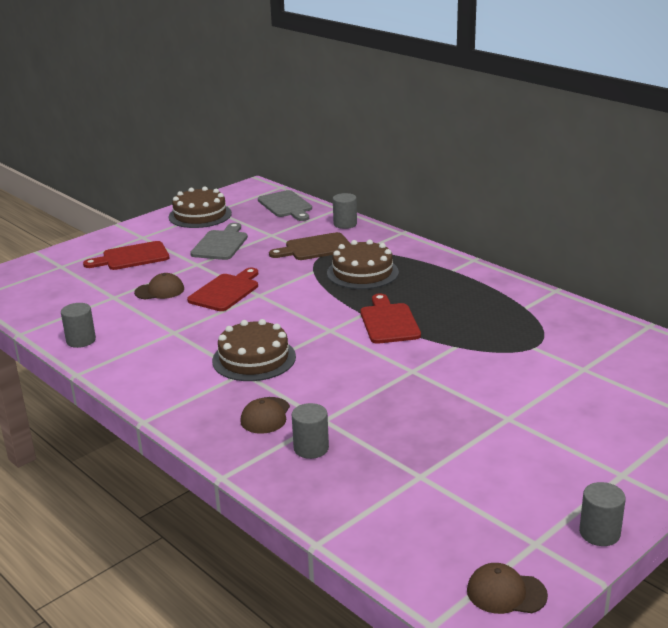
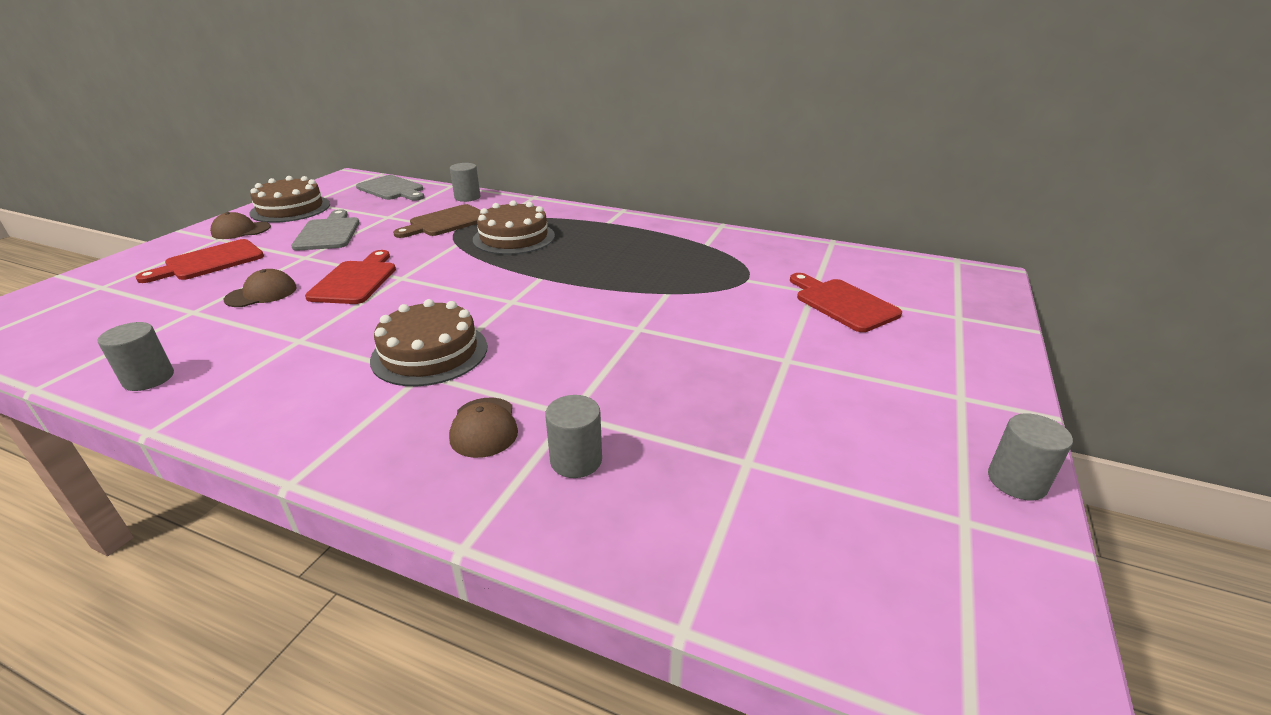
camera: 25 degrees left, 5 degrees up
red cutting board [360,294,421,344] -> red cutting board moved to [790,273,902,332]
brown cap [467,563,548,614] -> brown cap moved to [210,212,271,239]

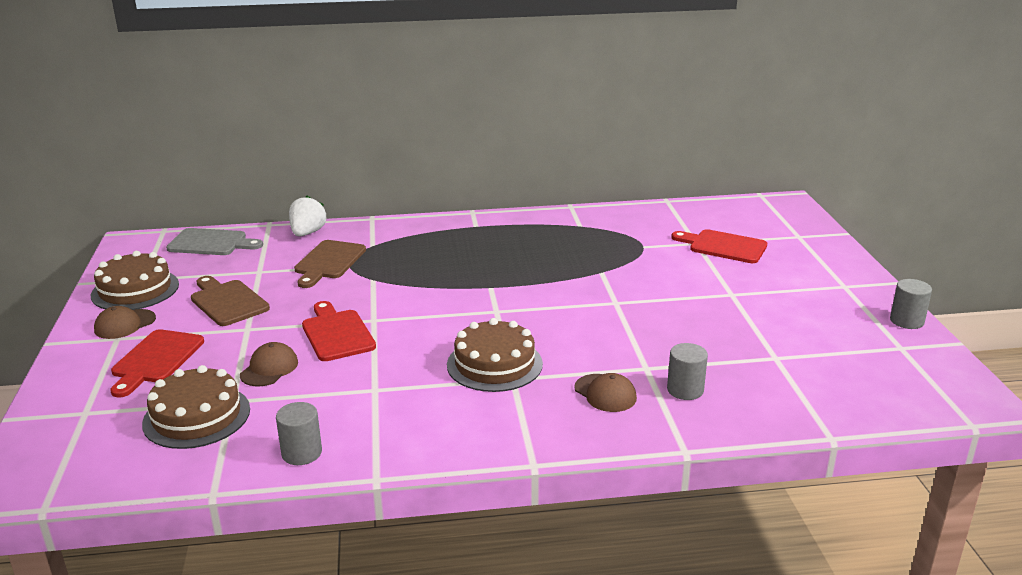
camera: 30 degrees left, 5 degrees down
grey cutting board [291,210,360,251] -> brown cutting board [191,276,270,326]
grey cylinder [450,163,480,202] -> white strawberry [289,196,327,236]
brown cake [473,200,555,255] -> brown cake moved to [142,365,250,449]

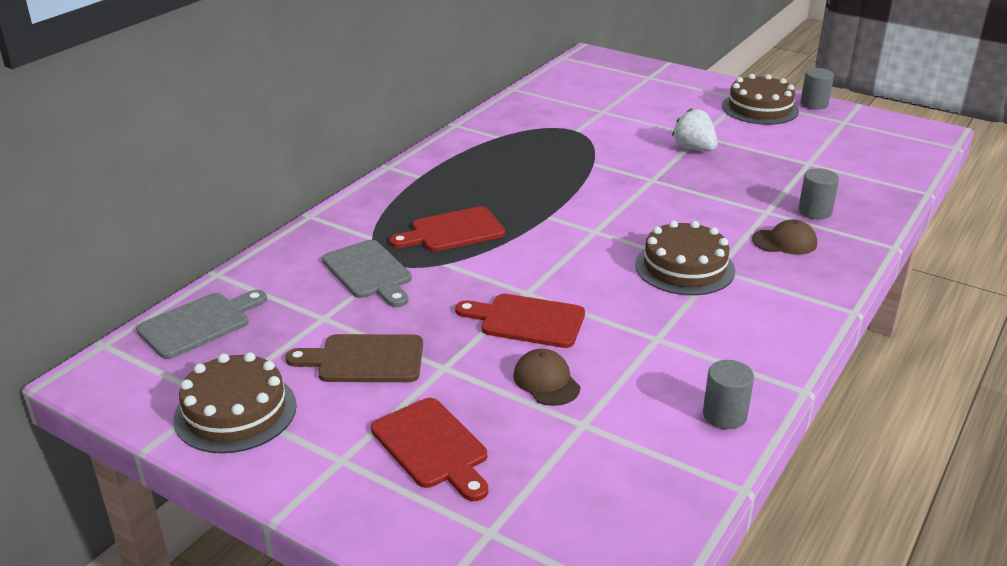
camera: 50 degrees left, 5 degrees up
brown cap [94,306,156,339] -> none
brown cake [142,365,250,449] -> brown cake moved to [722,74,799,125]
white strawberry [289,196,327,236] -> white strawberry moved to [672,108,718,151]
brown cutting board [294,240,366,288] -> grey cutting board [322,240,412,307]
red cutting board [671,229,767,263] -> red cutting board moved to [390,206,505,252]

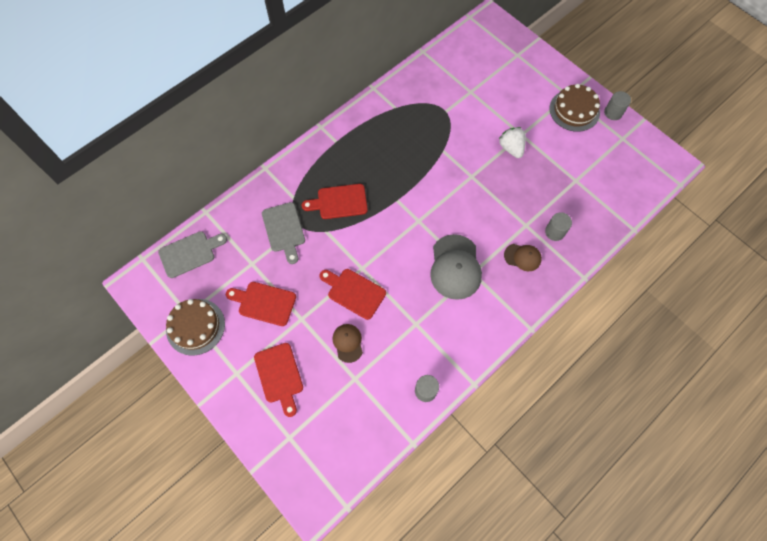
camera: 15 degrees right, 35 degrees up
brown cutting board [285,334,423,382] -> red cutting board [226,282,296,326]
brown cake [635,220,735,295] -> grey cap [430,234,482,300]

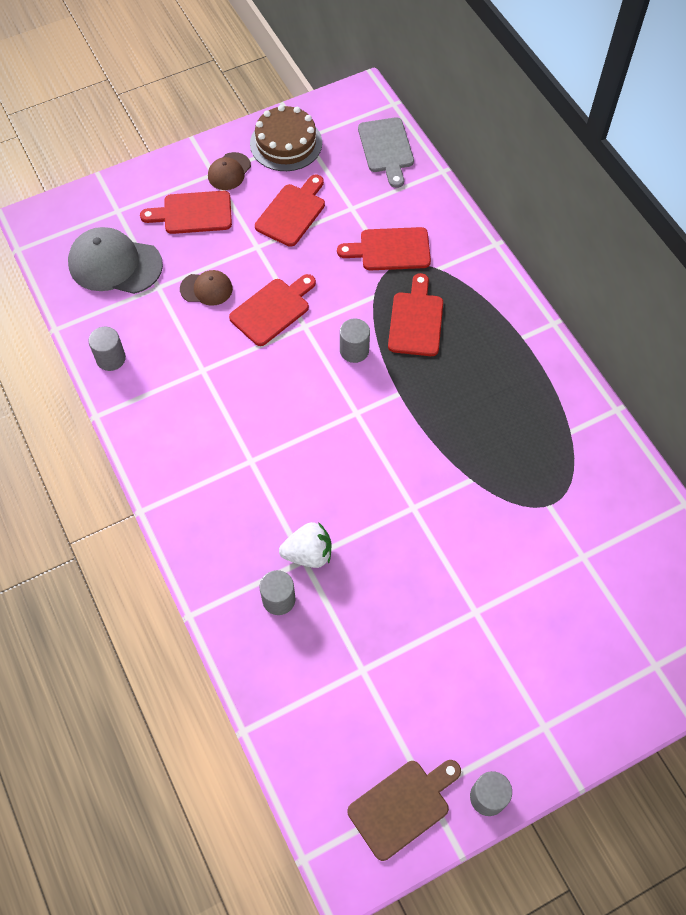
camera: 105 degrees right, 5 degrees down
grey cutting board [262,202,305,264] -> red cutting board [337,227,431,270]
grey cap [430,234,482,300] -> grey cap moved to [68,227,163,294]
white strawberry [499,127,526,158] -> white strawberry moved to [279,522,331,568]
brown cap [504,244,542,272] -> brown cap moved to [208,152,251,190]
brown cake [549,84,600,132] -> none
none -> grey cylinder [340,318,370,363]
none -> brown cutting board [347,760,461,861]

